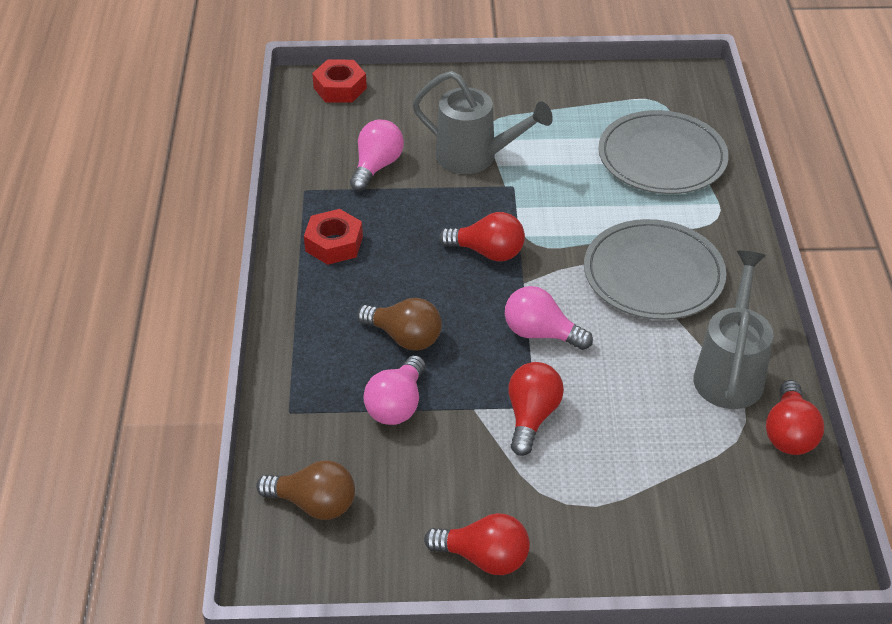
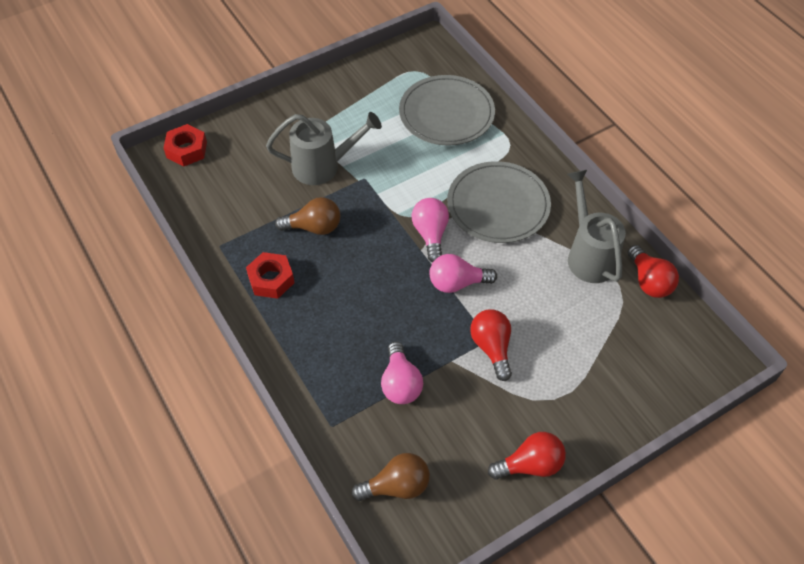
camera: 30 degrees left, 10 degrees up
pink light bulb [350,120,404,191] -> pink light bulb moved to [412,198,449,262]
brown light bulb [357,298,442,351] -> brown light bulb moved to [275,197,340,235]
red light bulb [439,212,525,261] -> none

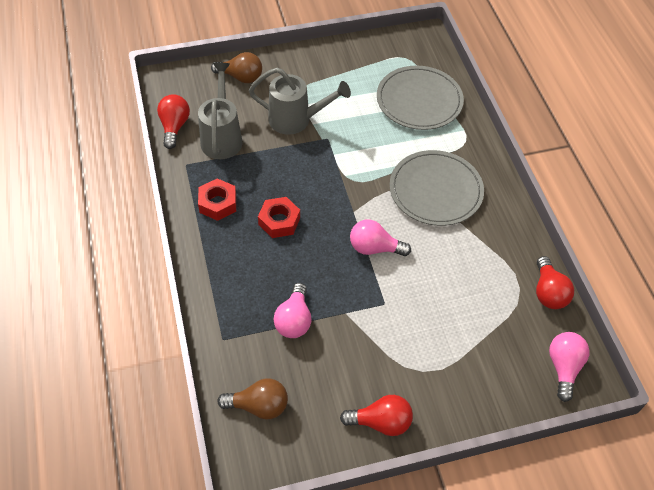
camera: 15 degrees right, 0 degrees up
red nut [163,124,207,166] -> red nut moved to [258,197,300,238]
brown light bulb [275,197,340,235] -> brown light bulb moved to [211,52,262,83]
pink light bulb [412,198,449,262] -> pink light bulb moved to [549,332,590,402]
red light bulb [470,309,512,381] -> red light bulb moved to [157,94,190,149]
grey watering can [567,170,626,283] -> grey watering can moved to [198,63,242,159]

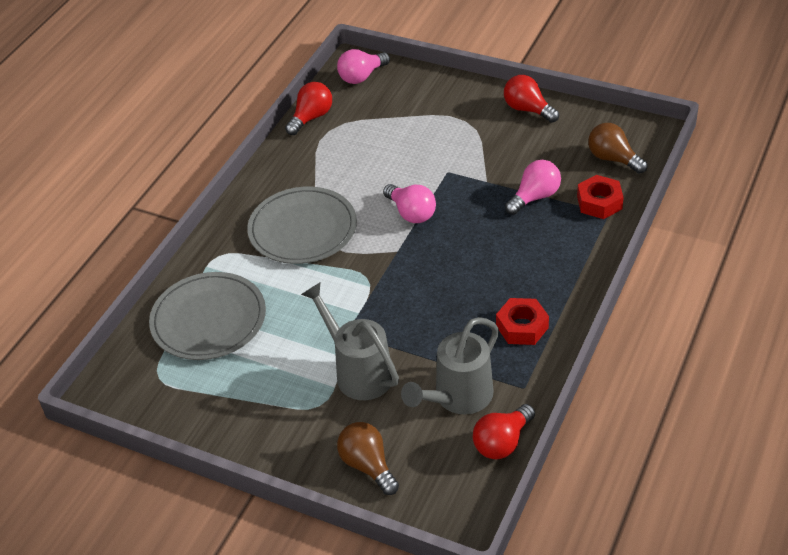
camera: 135 degrees left, 10 degrees down
red nut [258,197,300,238] -> red nut moved to [577,175,624,219]

